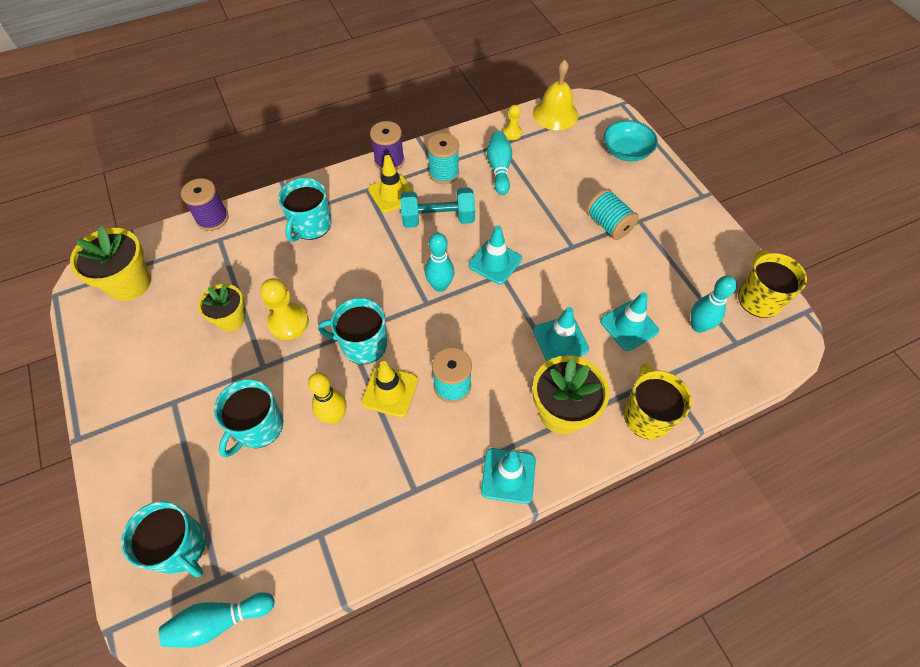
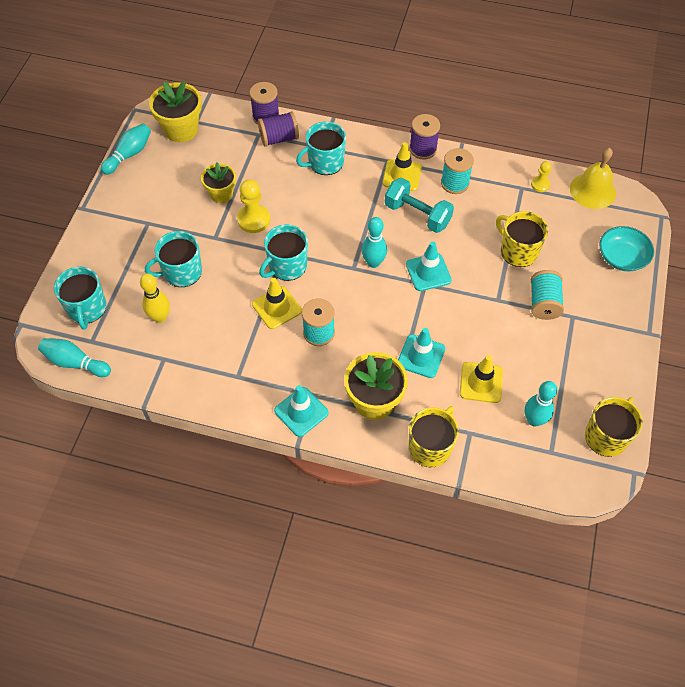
camera: 40 degrees right, 0 degrees up
yellow bowling pin [308,372,347,424] -> yellow bowling pin moved to [140,274,170,323]
turquoise mug [318,298,387,364] -> turquoise mug turned 90 degrees counterclockwise [259,225,308,281]
turquoise bowling pin [487,131,512,195] -> turquoise bowling pin moved to [101,124,151,175]
turquoise traffic cone [600,292,659,351] -> yellow traffic cone [460,355,503,403]
none -> purple spool [258,112,299,147]
none -> yellow mug [496,211,548,267]

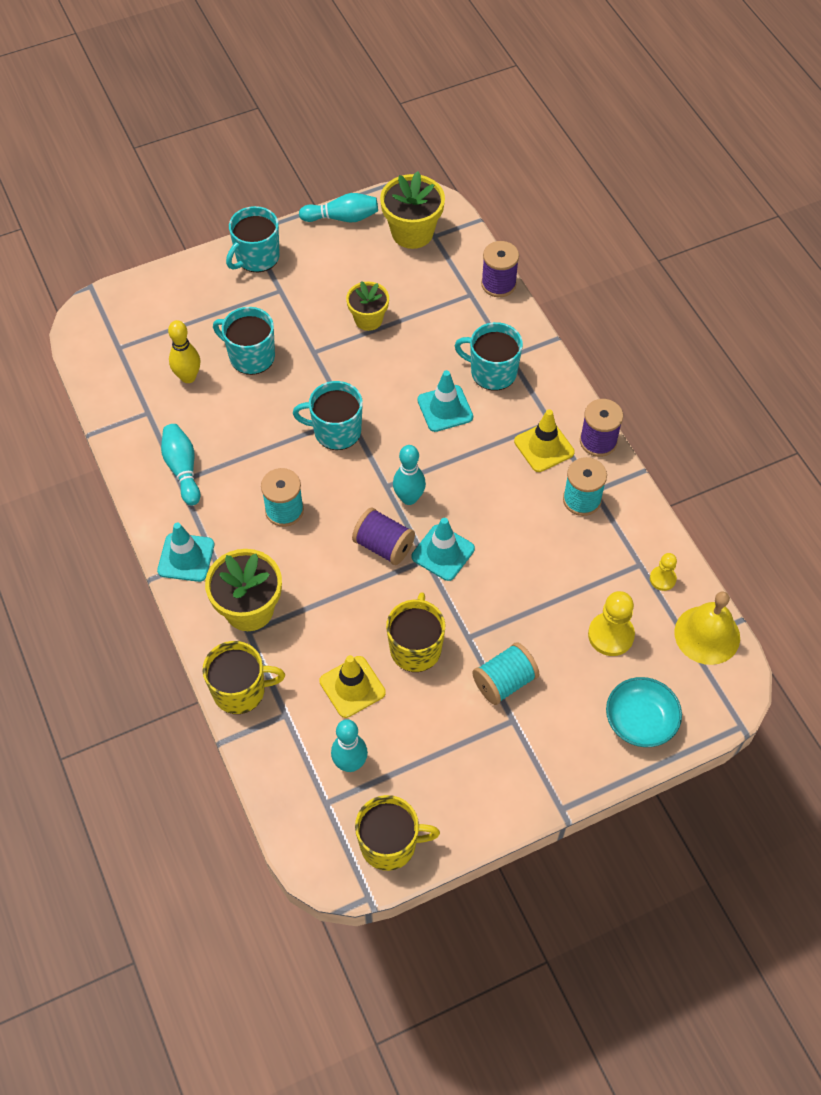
camera: 50 degrees right, 0 degrees up
turquoise bowling pin [38,338,111,377] -> turquoise bowling pin moved to [161,424,201,506]
turquoise mug [54,267,106,330] -> turquoise mug moved to [226,206,280,272]
yellow pawn [237,179,270,233] -> yellow pawn moved to [588,591,635,656]
yellow traffic cone [252,278,302,329] -> none
purple spool [258,112,299,147] -> purple spool moved to [352,507,415,565]
turquoise dumbbell [385,178,454,233] -> none
turquoise traffic cone [398,328,445,378] -> turquoise traffic cone moved to [417,370,473,432]
yellow mug [496,211,548,267] -> yellow mug moved to [386,592,445,672]

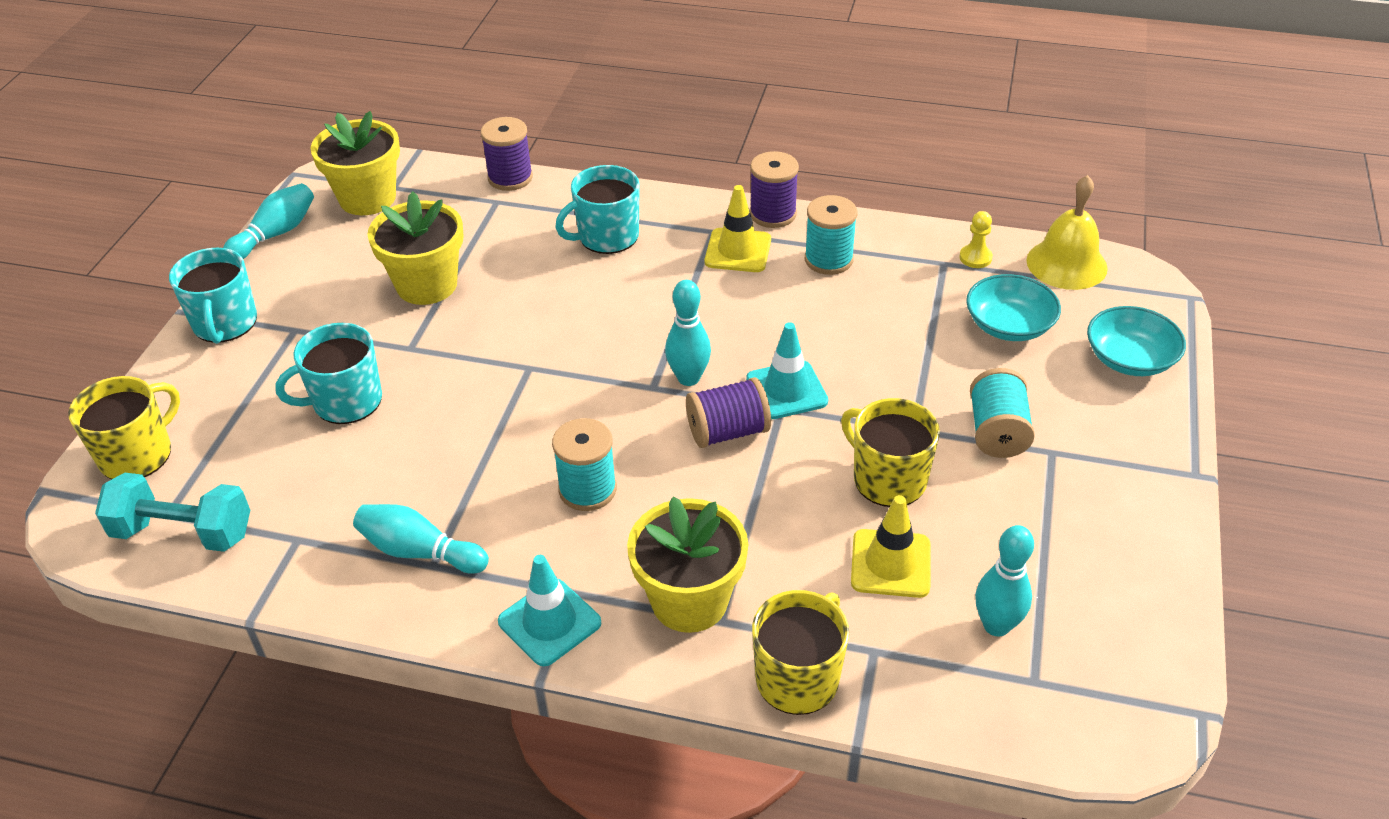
camera: 50 degrees left, 15 degrees down
yellow bowling pin [168,320,200,383] -> none
turquoise mug [293,381,363,450] -> none
yellow flower pot [346,281,389,331] -> yellow flower pot [367,191,463,305], size x1.55
yellow mug [355,795,440,871] -> yellow mug moved to [68,376,180,479]
turquoise traffic cone [417,370,473,432] -> none
yellow pawn [588,591,635,656] -> turquoise bowl [966,274,1061,341]
none -> turquoise dumbbell [95,473,250,552]

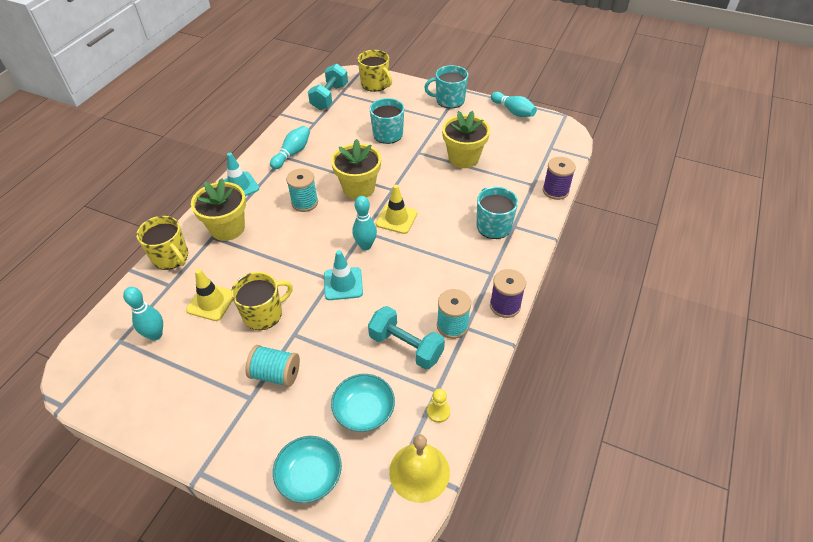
camera: 100 degrees right, 5 degrees up
yellow flower pot [310,111,400,215] -> yellow flower pot moved to [331,139,381,199]
purple spool [686,377,771,448] -> none
yellow traffic cone [705,185,771,272] -> yellow traffic cone moved to [376,185,417,234]
none -> turquoise dumbbell [368,306,445,370]

